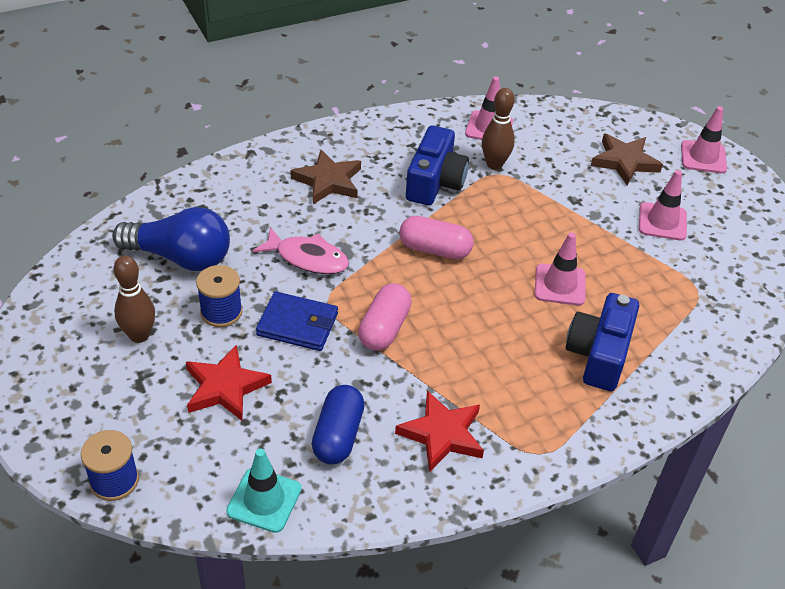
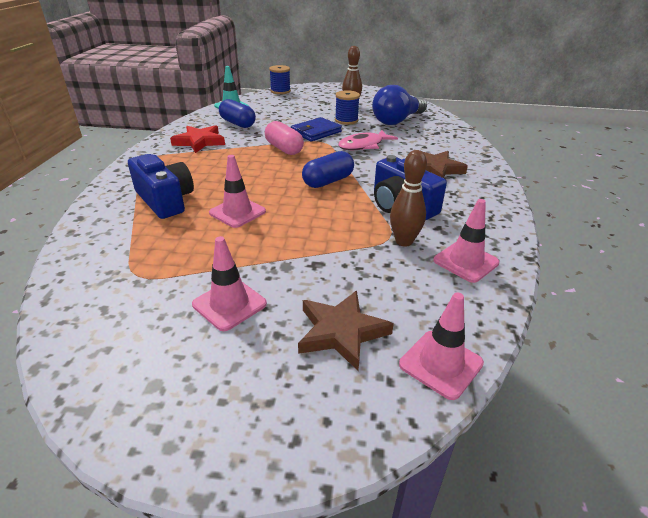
camera: 125 degrees right, 10 degrees down
red star [186,344,272,421] -> none
pink capsule [399,216,474,259] -> blue capsule [302,151,354,188]
pink traffic cone [681,106,727,173] -> pink traffic cone moved to [399,292,484,400]

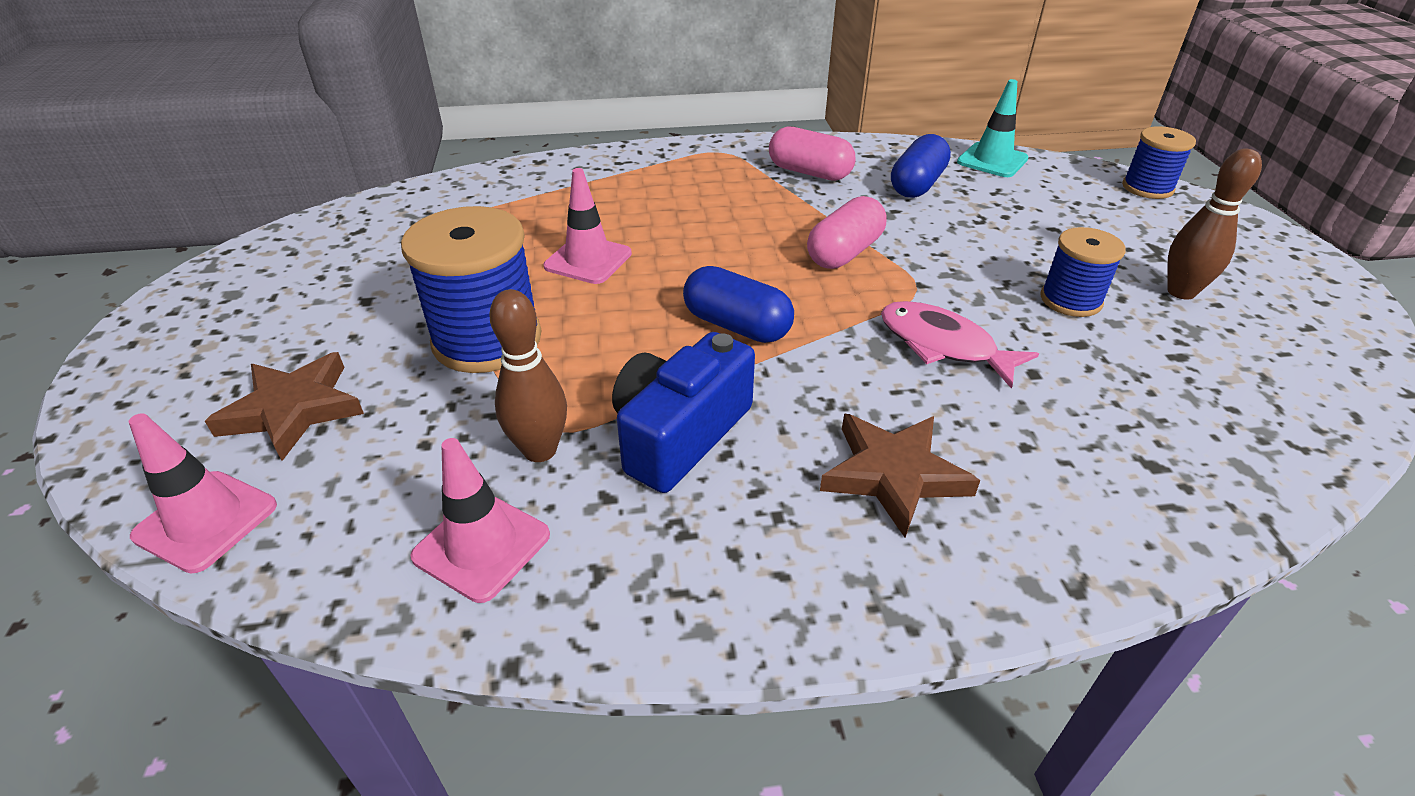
camera: 75 degrees right, 5 degrees up
blue camera [128,154,194,219] -> none
red star [170,125,225,153] -> pink capsule [769,126,856,181]
pink traffic cone [192,236,267,331] -> none
blue wallet [291,117,342,141] -> none
blue light bulb [372,85,427,125] -> none
none -> blue spool [401,206,541,373]

